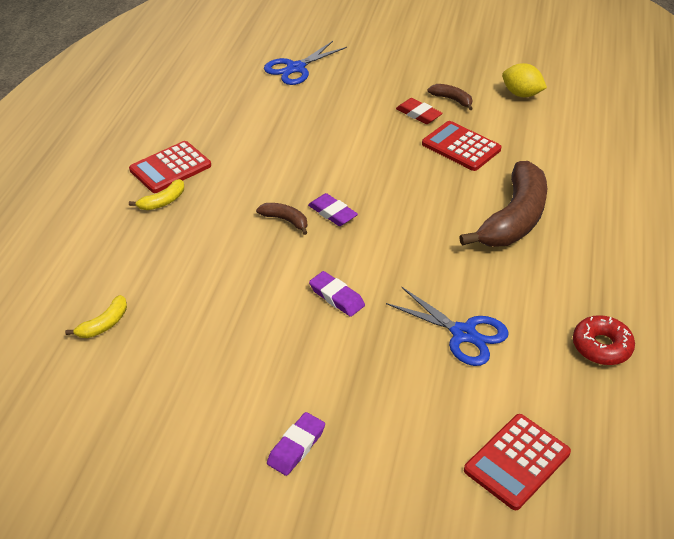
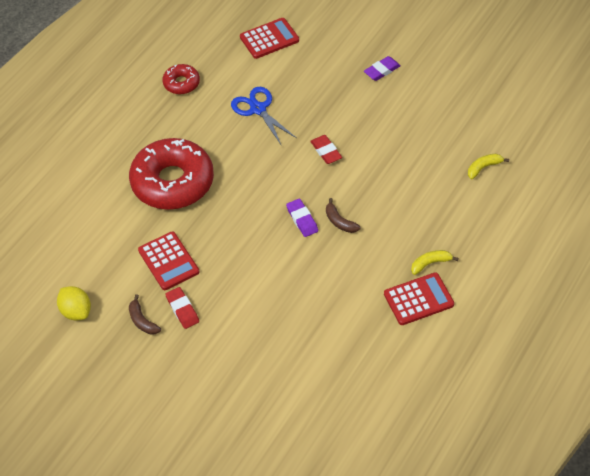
camera: 160 degrees left, 10 degrees up
blue scissors [264,41,347,85] -> none
purple eraser [309,271,365,317] -> red eraser [310,135,342,164]
brown banana [459,161,547,247] -> red donut [129,138,214,210]

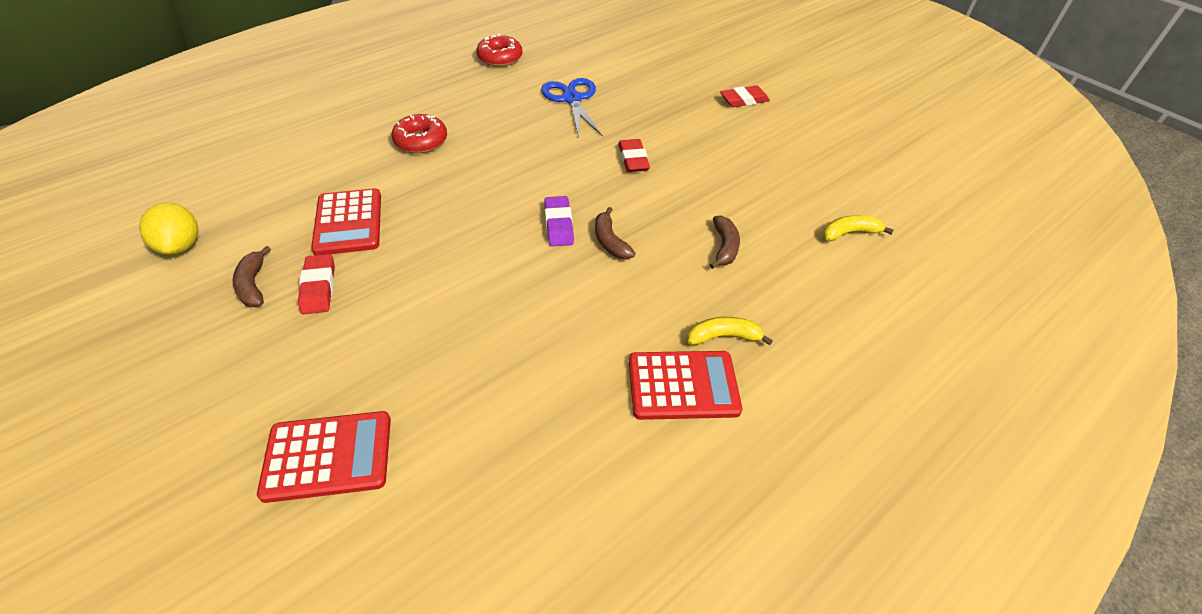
camera: 15 degrees right, 5 degrees down
red donut [129,138,214,210] -> red donut [392,114,447,153], size x0.47
red calculator [240,18,299,59] -> red calculator moved to [257,411,391,503]
purple eraser [364,56,401,81] -> red eraser [720,85,770,107]
none -> brown banana [710,216,740,269]

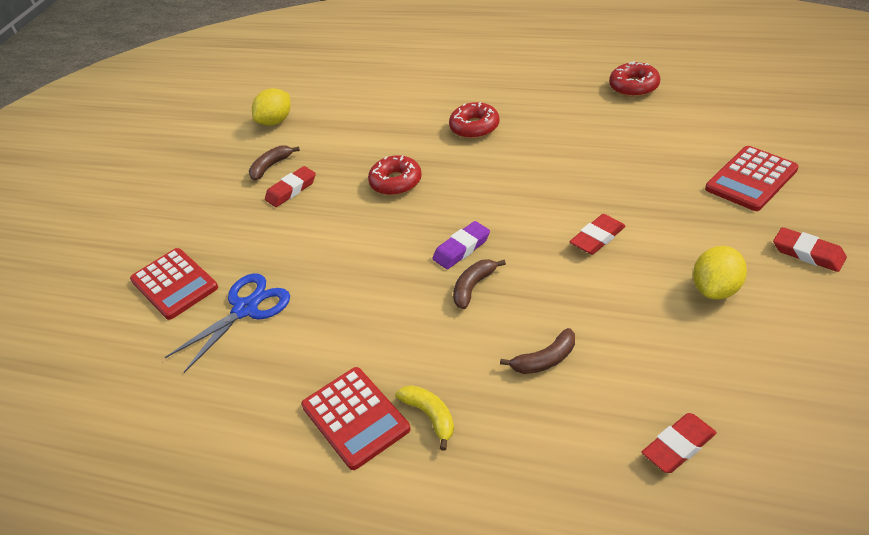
camera: 65 degrees right, 5 degrees down
red calculator [311,188,381,255] -> red calculator moved to [705,146,799,211]
blue scissors [541,78,603,138] -> blue scissors moved to [165,273,290,373]
yellow banana [823,216,894,241] -> red eraser [642,413,717,473]
none -> red donut [368,155,422,196]
none -> yellow lemon [693,246,747,299]

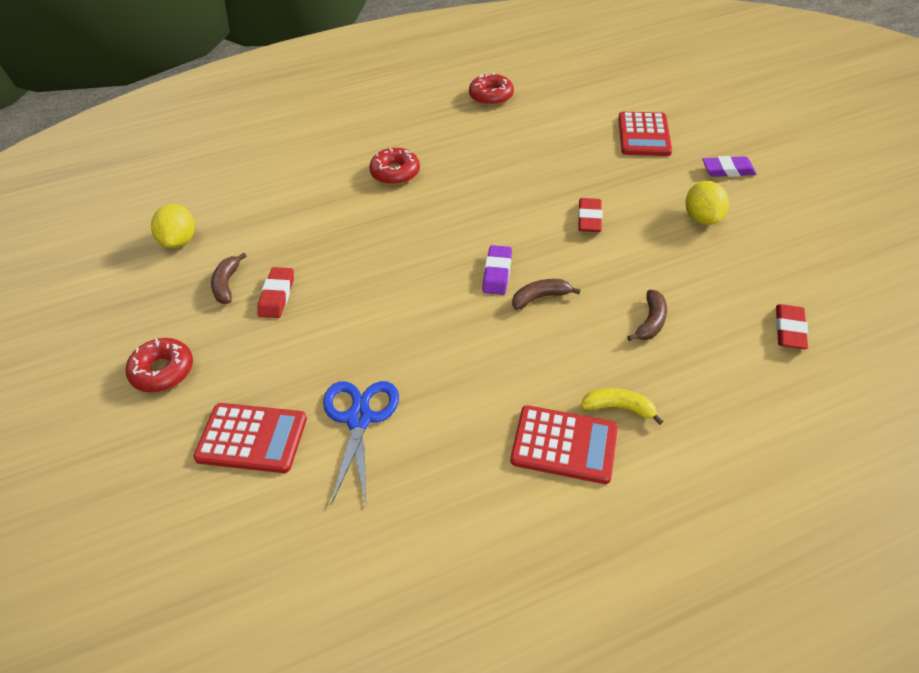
camera: 45 degrees left, 5 degrees up
red donut [368,155,422,196] -> red donut moved to [126,338,193,392]
brown banana [453,259,506,309] -> brown banana turned 75 degrees clockwise [512,279,581,310]
red eraser [773,227,847,272] -> purple eraser [702,156,756,177]

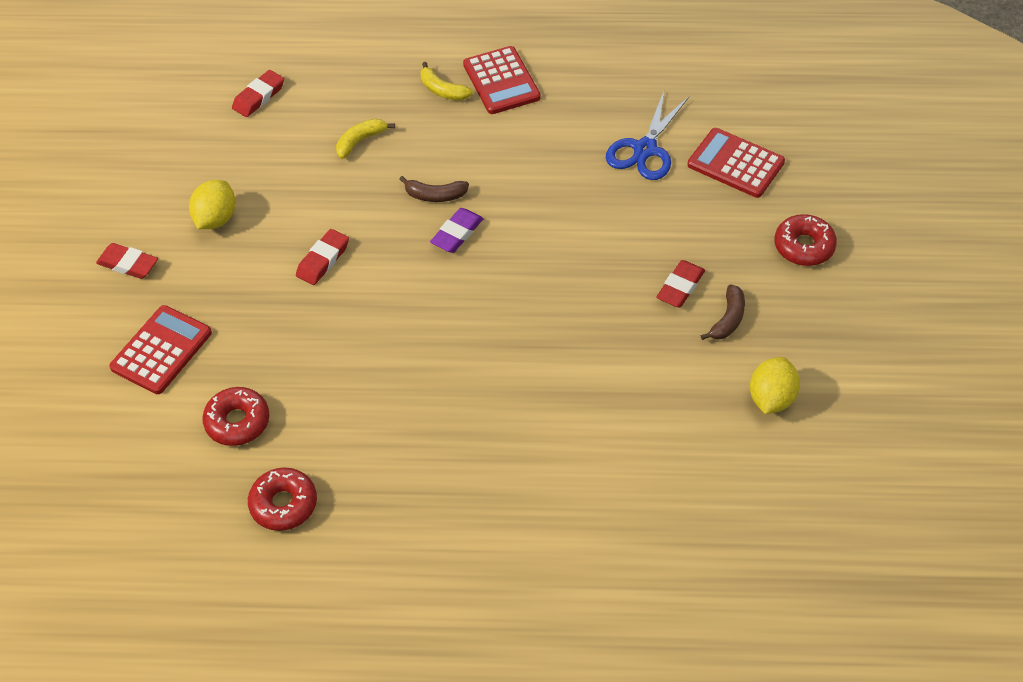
camera: 155 degrees left, 5 degrees up
red donut [369,147,420,185] -> red donut moved to [202,387,269,446]
red calculator [511,405,618,484] -> red calculator turned 150 degrees counterclockwise [463,46,541,114]
brown banana [627,290,667,341] -> yellow banana [336,119,395,159]
purple eraser [702,156,756,177] -> red eraser [96,243,158,279]

